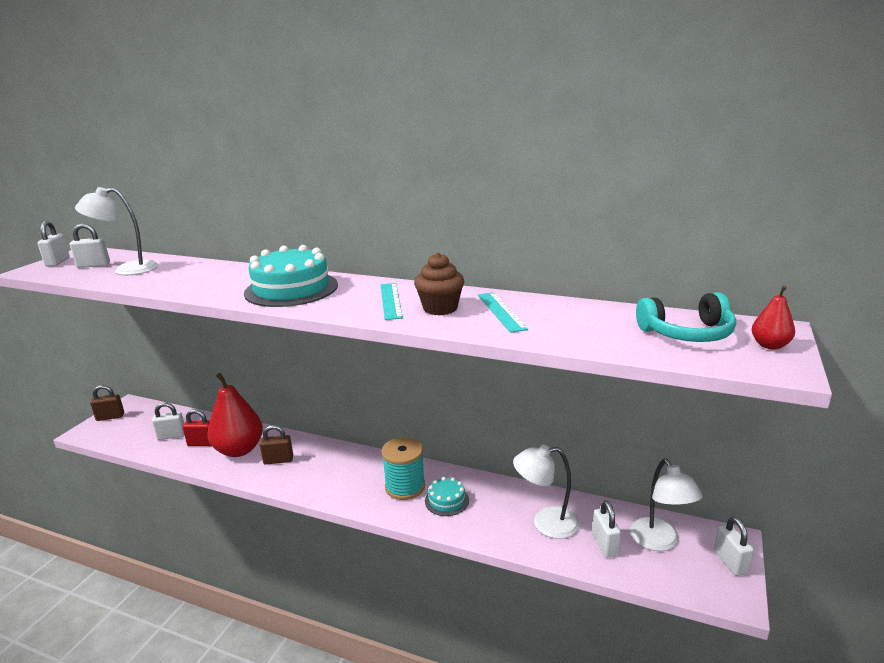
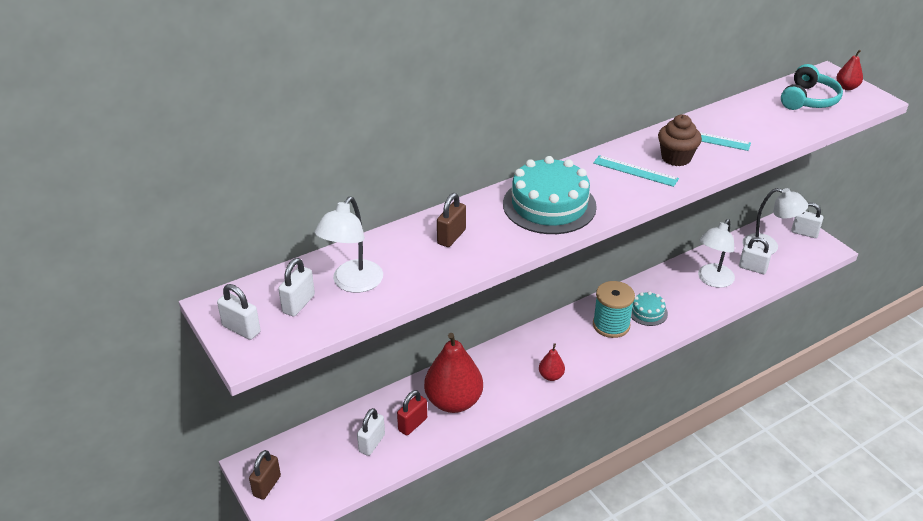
camera: 55 degrees left, 15 degrees up
brown padlock [260,425,293,464] -> brown padlock moved to [437,193,466,247]
none -> red pear [539,343,565,381]

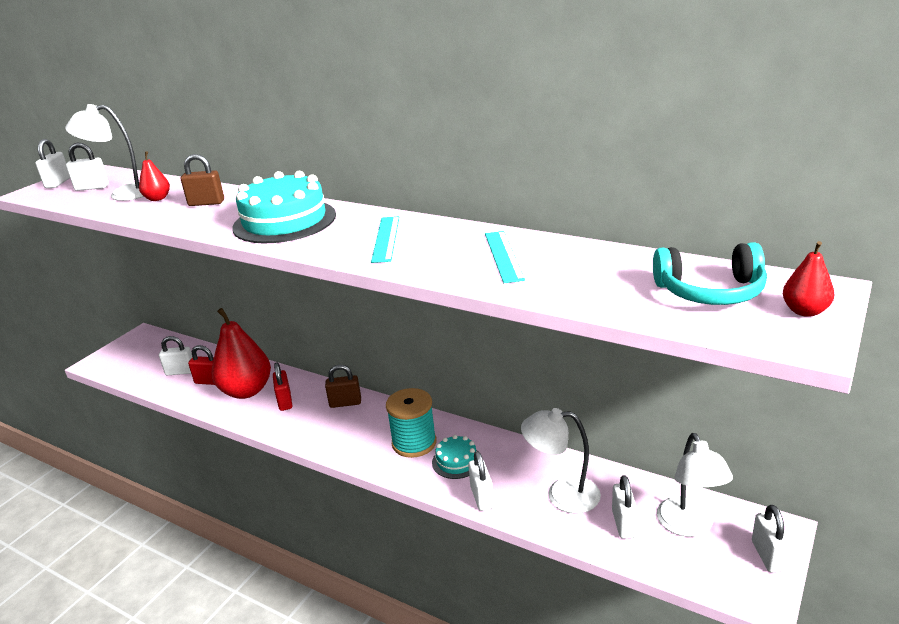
camera: 65 degrees right, 10 degrees down
brown padlock [249,450,281,499] -> brown padlock moved to [325,365,361,408]
red pear [539,343,565,381] -> red pear moved to [139,151,170,201]
brown cupcake [658,114,702,166] -> none
none -> red padlock [273,362,292,411]
none -> white padlock [468,451,494,511]

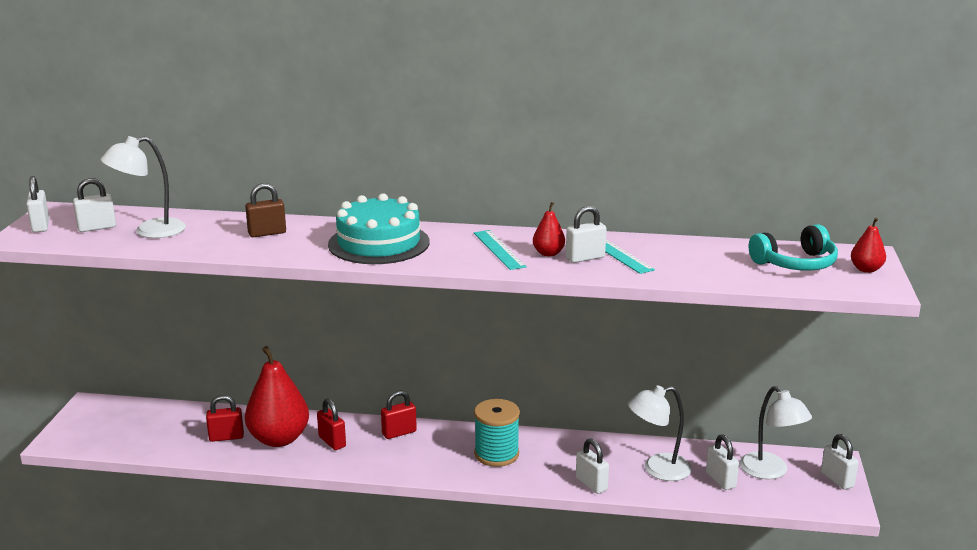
camera: 25 degrees left, 5 degrees down
red pear [139,151,170,201] -> red pear moved to [533,202,565,256]
white padlock [159,336,192,375] -> white padlock moved to [566,206,607,263]
brown padlock [325,365,361,408] -> red padlock [381,390,417,439]
turquoise cake [432,435,477,479] -> none

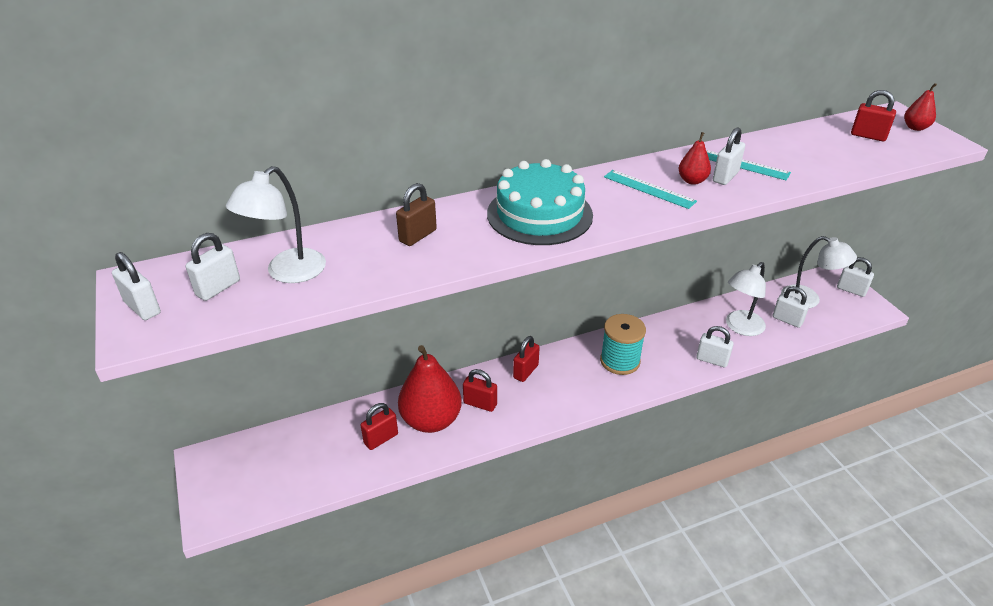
camera: 30 degrees left, 15 degrees up
turquoise headphones [749,224,838,271] -> red padlock [851,90,896,141]

